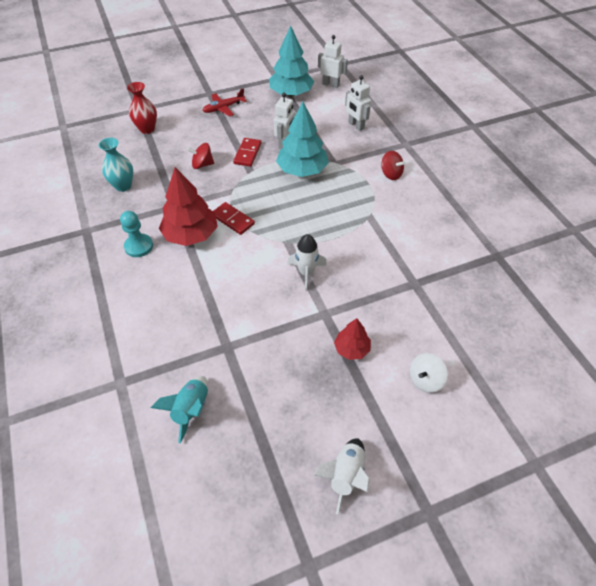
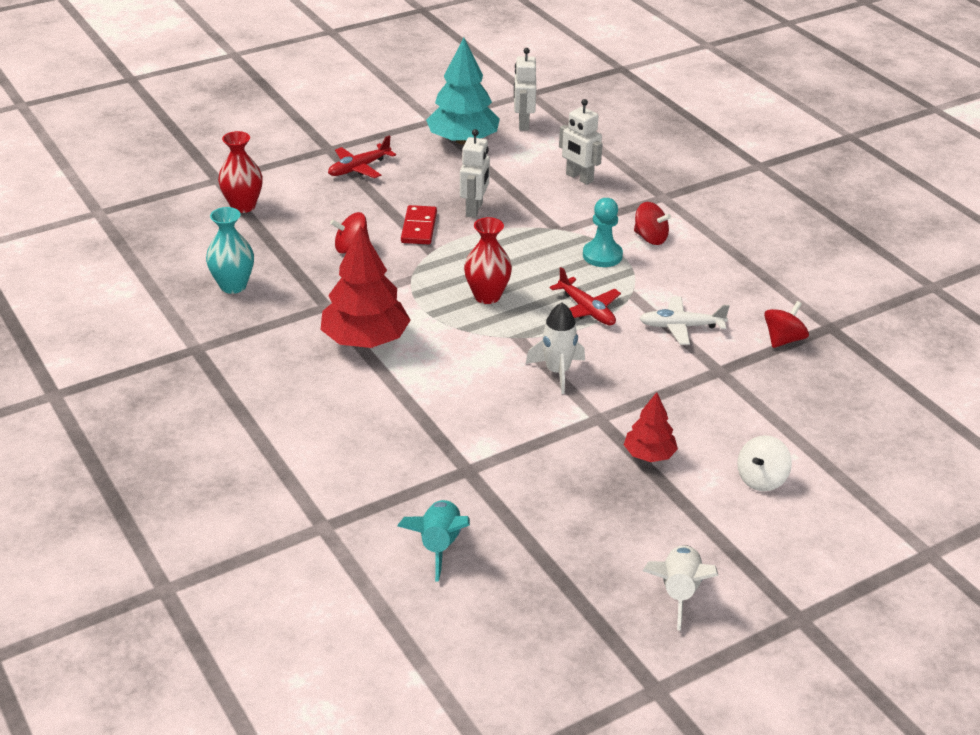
camera: 10 degrees left, 15 degrees down
turquoise pawn [120,211,153,257] -> turquoise pawn moved to [583,198,623,267]
red domino [214,202,255,235] -> none
turquoise tree [276,102,329,177] -> none
white robot [318,35,348,88] -> white robot turned 105 degrees counterclockwise [514,48,536,131]
none -> red vase [464,217,512,304]
none -> red plane [549,267,621,326]
none -> white plane [639,296,730,345]
none -> red spinning top [764,301,809,348]

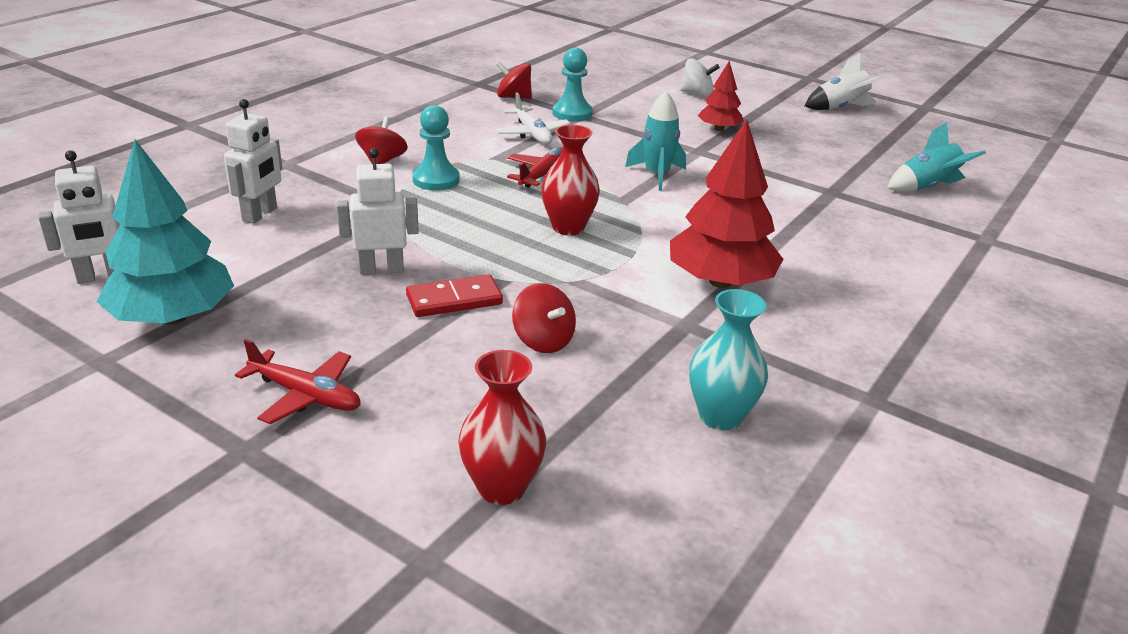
camera: 115 degrees left, 5 degrees down
white rocket [526,303,585,394] -> turquoise rocket [625,91,686,191]
none -> turquoise pawn [552,48,593,121]

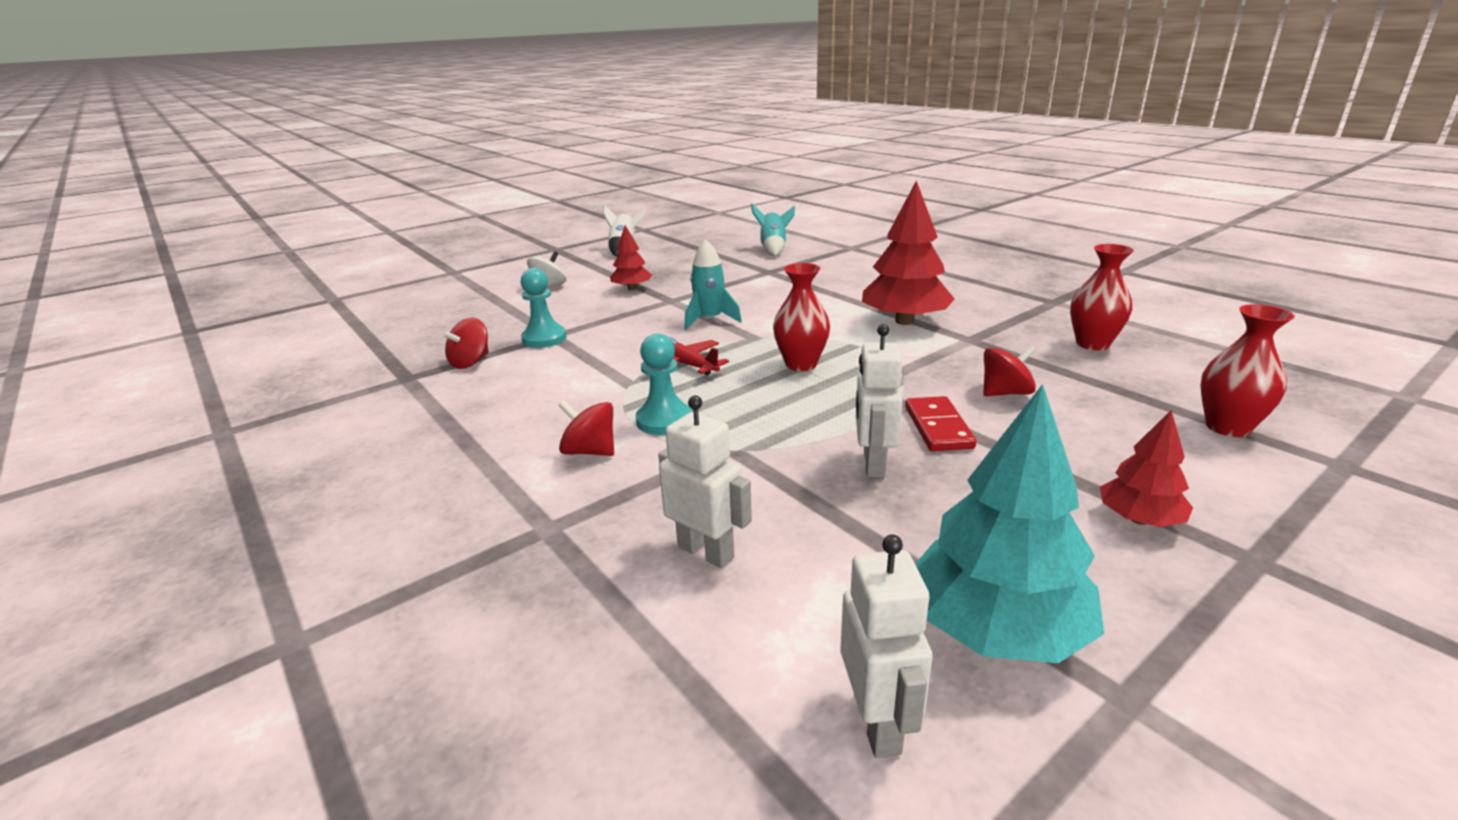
camera: 70 degrees left, 5 degrees down
red plane [235,339,361,424] -> red tree [1100,410,1193,527]
white plane [495,93,571,144] -> none
turquoise vase [689,289,768,430] -> red vase [1070,244,1134,350]

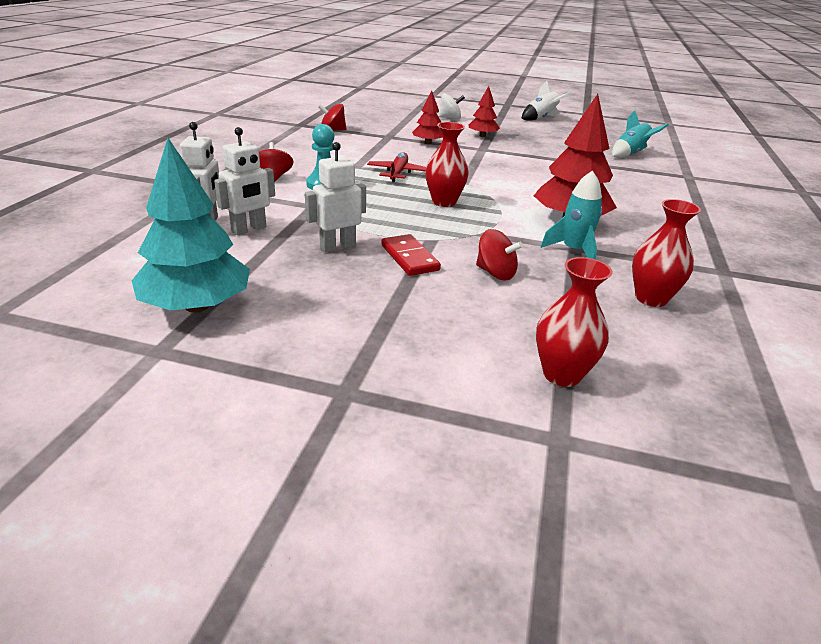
camera: 50 degrees right, 5 degrees up
turquoise pawn [521,268,566,348] -> none
turquoise rocket [685,239,742,330] -> turquoise rocket moved to [541,170,602,259]
white robot [840,534,933,758] -> white robot moved to [214,127,275,236]
red domino [905,396,977,451] -> red domino turned 75 degrees counterclockwise [381,234,441,276]
red tree [1100,410,1193,527] -> red tree moved to [412,91,443,144]

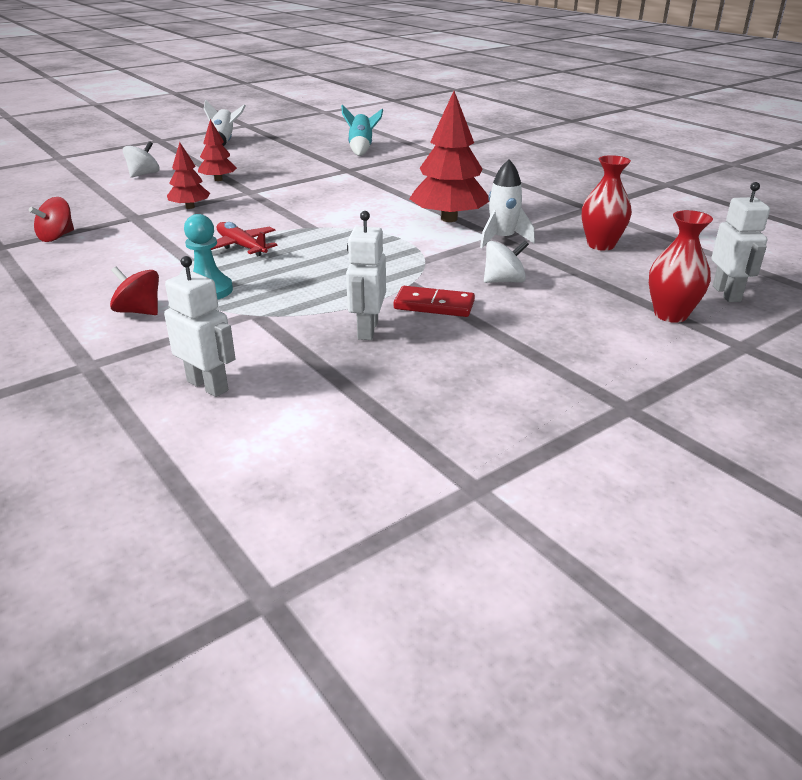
camera: 50 degrees left, 0 degrees up
turquoise tree [132,138,250,313] -> none
white robot [214,127,275,236] -> white robot moved to [711,182,770,302]
red vase [425,122,469,207] -> none
red spinning top [476,229,523,280] -> white spinning top [484,240,529,283]
turquoise rocket [541,170,602,259] -> white rocket [480,159,535,248]

